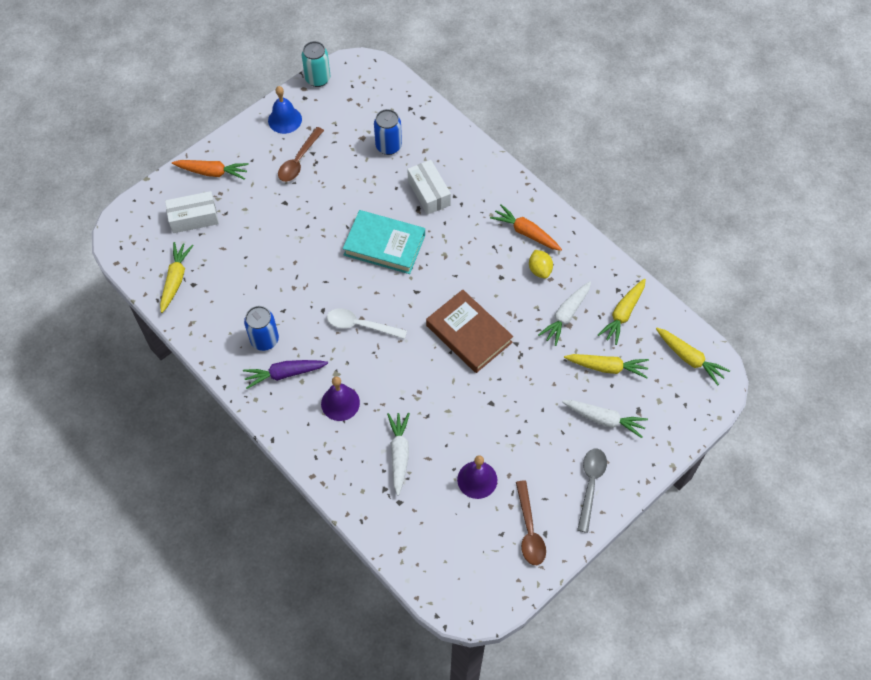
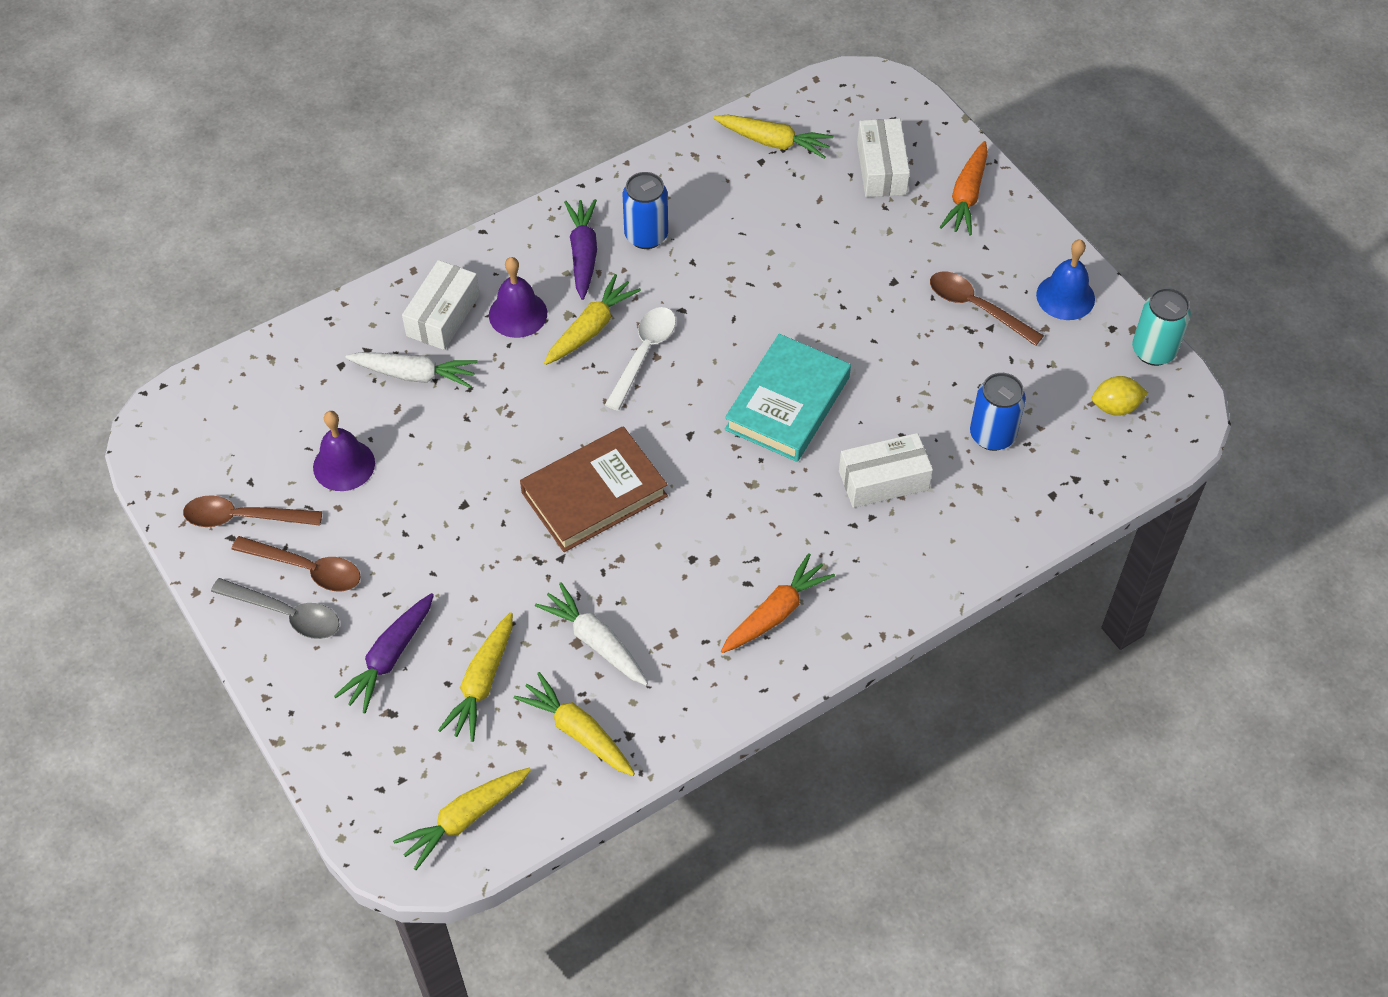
camera: 100 degrees right, 5 degrees down
yellow lemon [529,250,553,279] -> yellow lemon moved to [1092,376,1148,416]
white carrot [562,400,648,438] -> purple carrot [334,593,434,713]
none -> brown spoon [231,536,361,591]
none -> white box [402,260,480,350]
none -> yellow carrot [544,274,641,365]

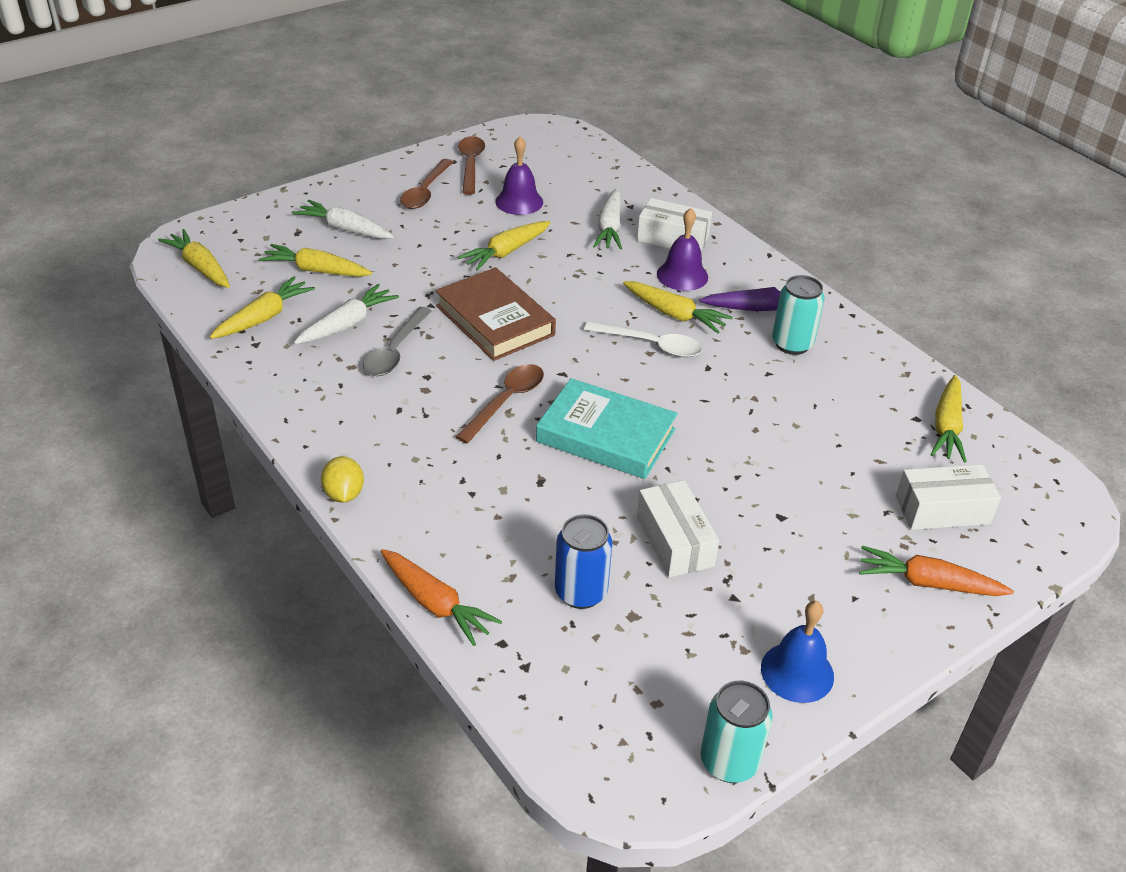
camera: 85 degrees right, 15 degrees down
grey spoon [211,578,340,639] -> grey spoon moved to [363,307,431,376]
purple carrot [334,593,434,713] -> white carrot [293,200,394,239]
blue can [623,172,668,249] -> turquoise can [772,275,824,355]
orange carrot [721,553,835,653] -> orange carrot moved to [381,549,502,646]
white box [839,433,933,508] -> white box moved to [637,480,719,578]
brown spoon [930,272,1044,346] -> brown spoon moved to [455,364,544,443]
yellow lemon [1092,376,1148,416] -> yellow lemon moved to [321,456,364,503]
none -> yellow carrot [458,221,551,271]

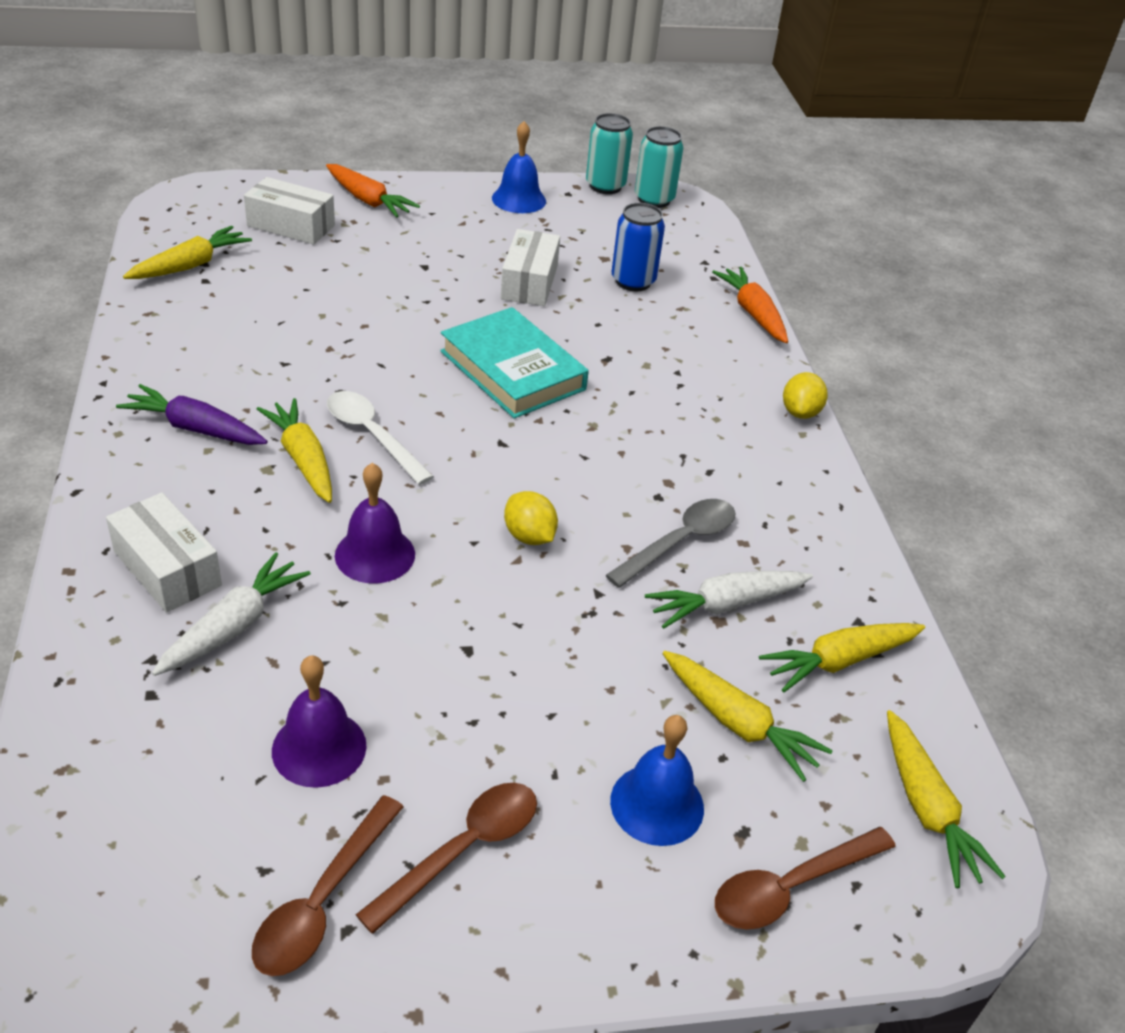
camera: 155 degrees left, 0 degrees up
white carrot [293,200,394,239] -> blue bell [610,715,704,846]
brown book [435,267,556,361] -> yellow lemon [504,491,558,545]
brown spoon [455,364,544,443] -> brown spoon moved to [715,827,896,930]
yellow carrot [458,221,551,271] -> none
purple bell [657,208,708,291] -> purple bell moved to [335,463,415,584]
turquoise can [772,275,824,355] -> turquoise can moved to [635,126,684,208]

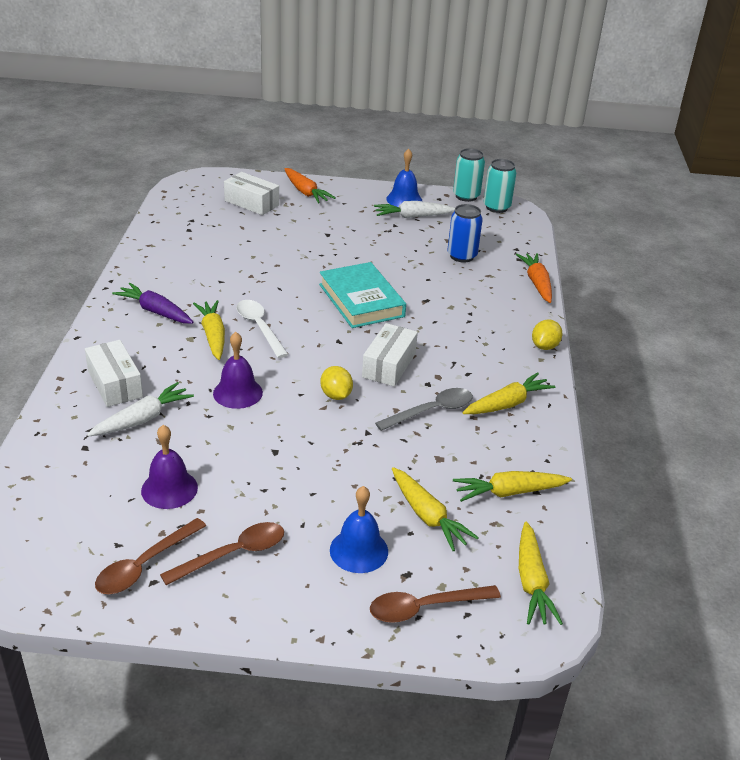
camera: 15 degrees right, 5 degrees down
yellow carrot [123,226,252,279] -> yellow carrot moved to [462,372,555,414]
white box [501,229,560,306] -> white box moved to [362,323,418,387]
white carrot [645,571,813,629] -> white carrot moved to [374,201,455,218]

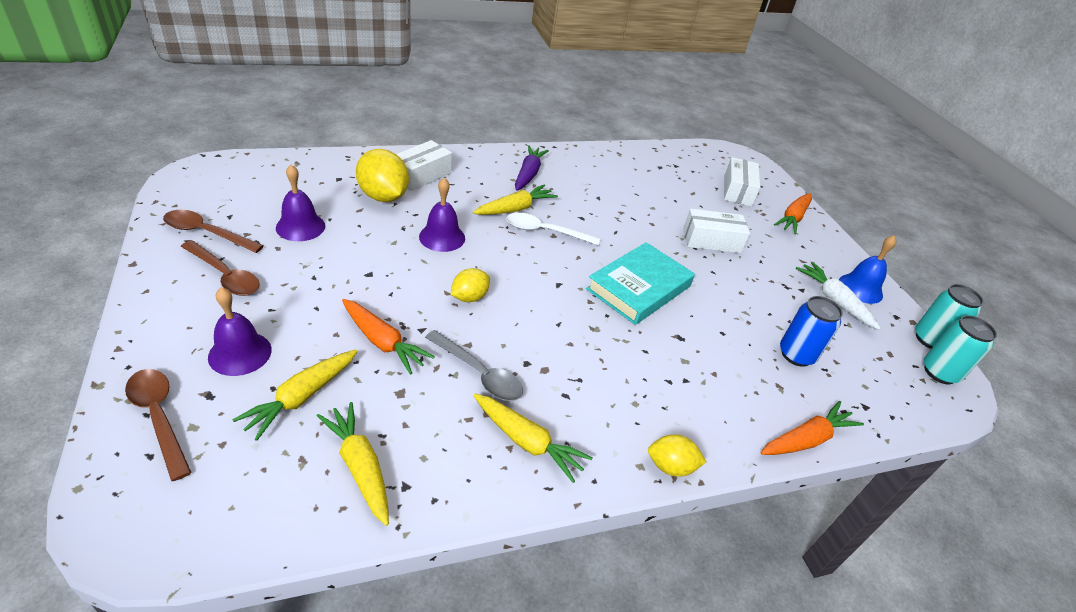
camera: 65 degrees right, 5 degrees up
white carrot [87,382,194,436] -> yellow lemon [356,149,409,202]
white spoon [236,300,289,358] -> white spoon turned 120 degrees counterclockwise [506,213,600,245]
blue bell [330,486,388,573] -> purple bell [208,287,272,376]
white box [362,323,418,387] -> white box moved to [683,209,750,253]
yellow carrot [519,521,563,625] -> none
none -> orange carrot [342,299,435,375]

